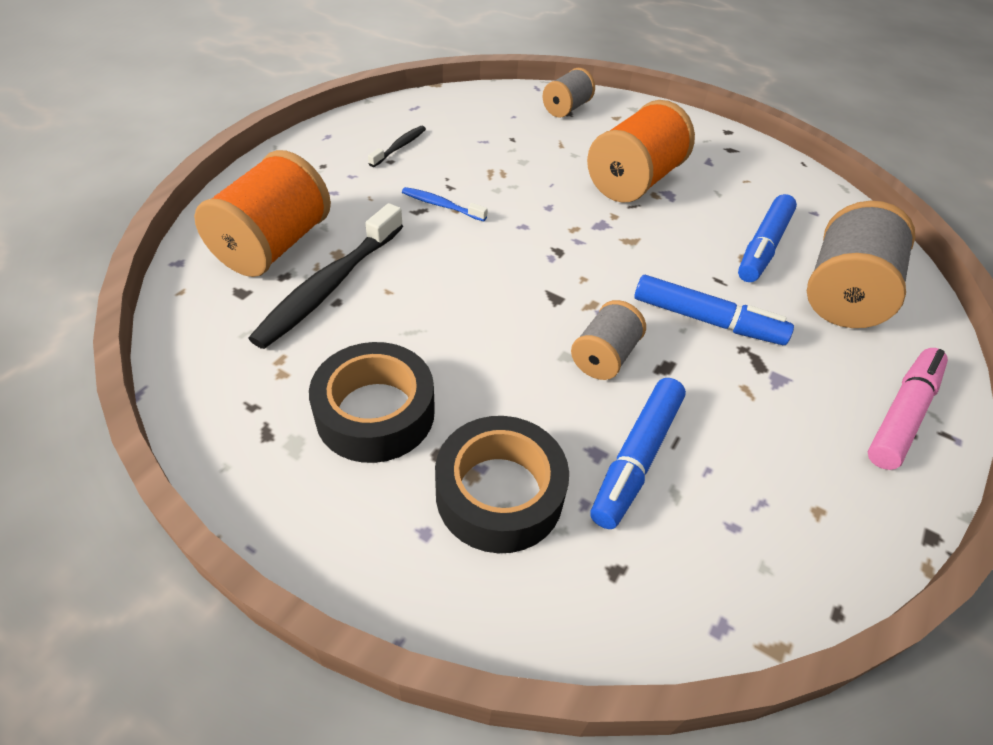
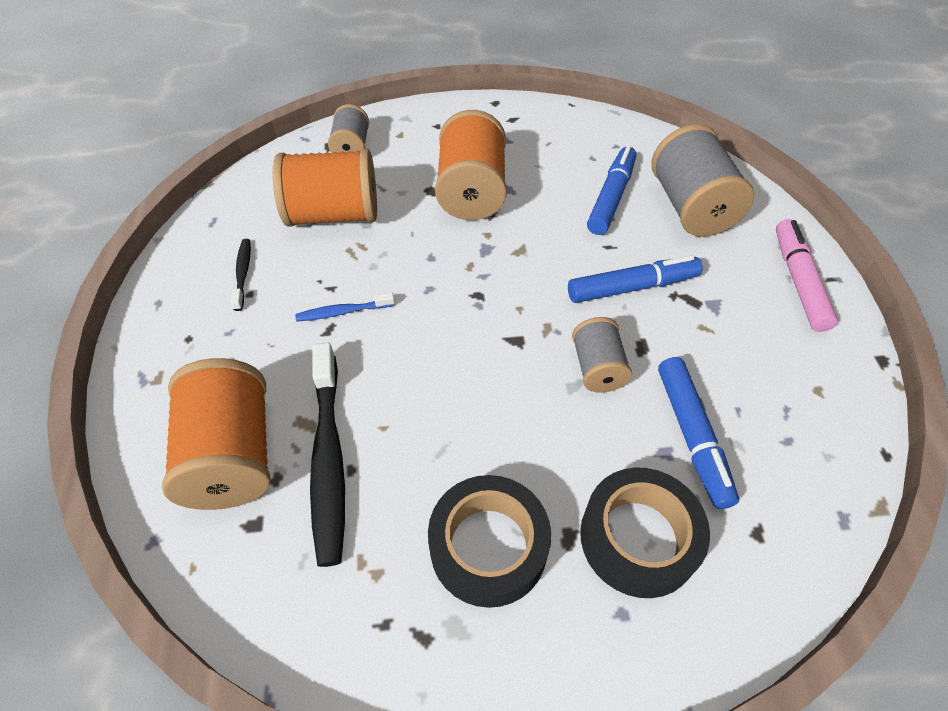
camera: 35 degrees left, 5 degrees up
blue marker [738,194,797,282] -> blue marker turned 150 degrees counterclockwise [587,146,636,235]
none -> orange spool [273,149,377,227]

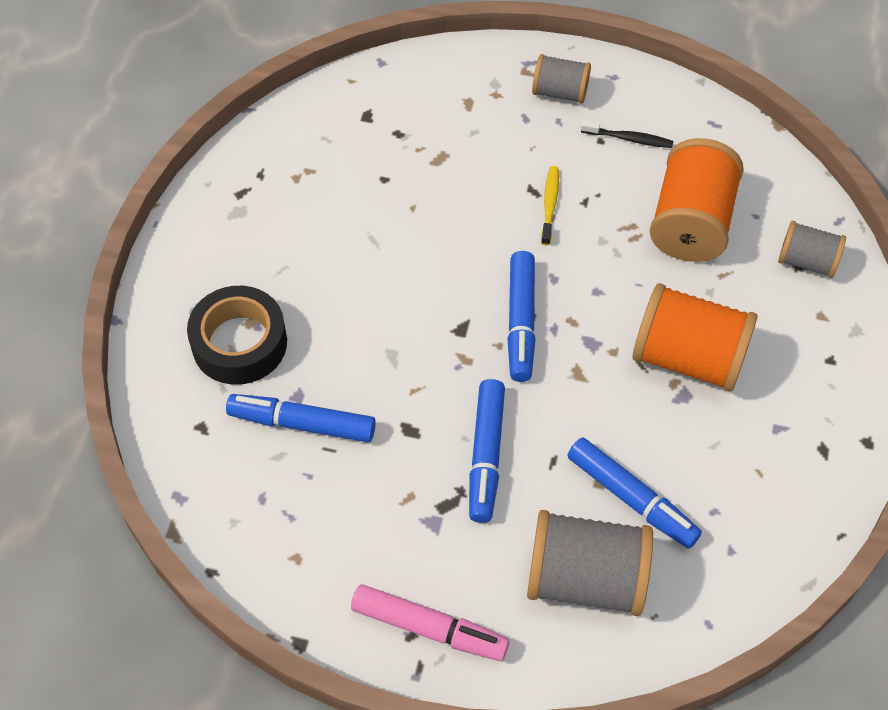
camera: 110 degrees right, 5 degrees up
orange spool [162,358,270,510] -> none
blue toothbrush [295,292,395,322] -> yellow toothbrush [541,166,559,246]
black toothbrush [310,343,345,567] -> none
black tape [428,475,551,608] -> none
grey spool [572,317,632,393] -> grey spool moved to [532,54,591,104]
none -> blue marker [507,251,536,382]

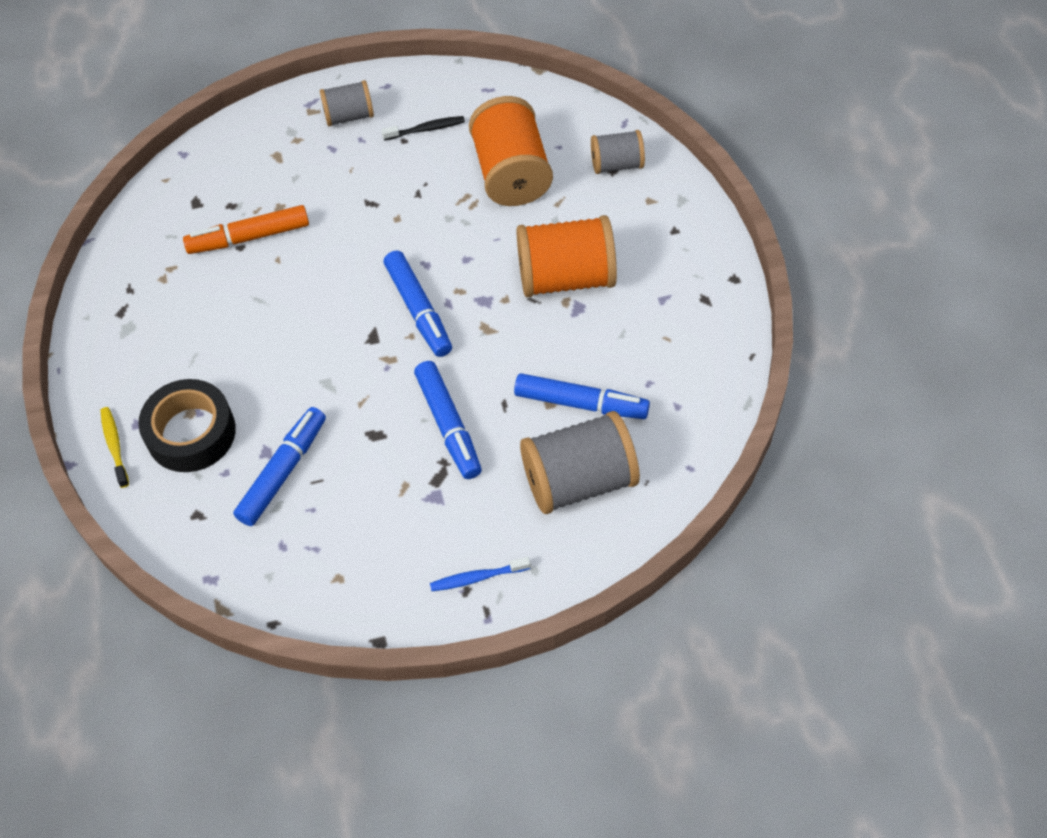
camera: 25 degrees left, 0 degrees up
blue marker [226,394,376,442] -> blue marker turned 135 degrees clockwise [233,407,326,526]
pink marker [351,584,510,661] -> blue toothbrush [430,557,531,591]
yellow toothbrush [541,166,559,246] -> yellow toothbrush moved to [100,407,129,488]
none -> orange marker [183,205,309,254]

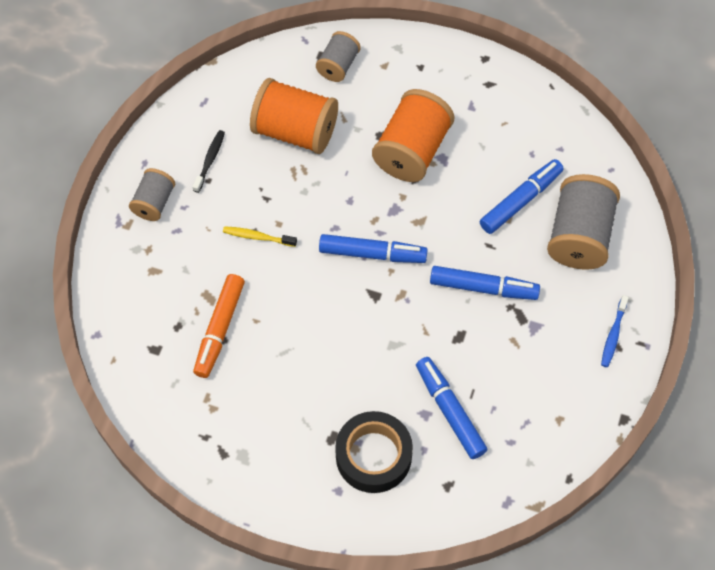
camera: 60 degrees left, 5 degrees up
yellow toothbrush [100,407,129,488] -> yellow toothbrush moved to [223,226,297,247]

